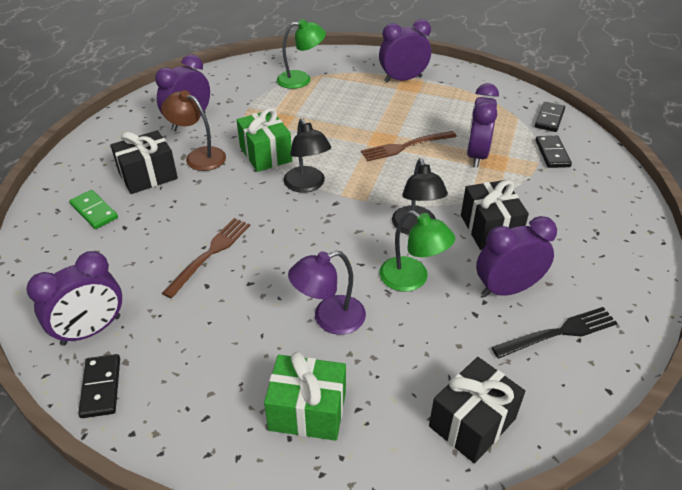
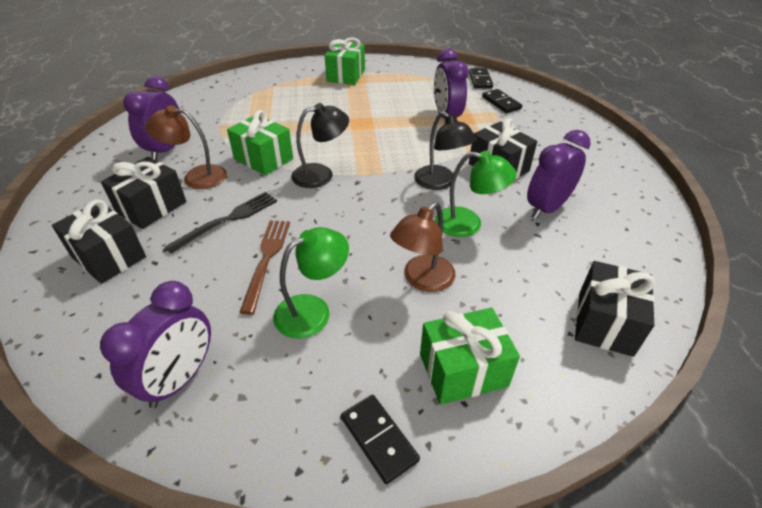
camera: 25 degrees left, 0 degrees up
green domino [69,190,118,229] -> black gift [52,200,146,284]
black domino [78,354,120,418] -> black domino moved to [341,395,420,484]
green lamp [277,19,326,89] -> green lamp moved to [273,227,349,339]
black lamp [284,119,331,193] -> black lamp turned 60 degrees counterclockwise [291,103,349,188]
purple lamp [288,251,366,335] -> brown lamp [390,202,456,292]
brown fork [361,131,457,162] -> none
purple clock [379,19,431,82] -> green gift [325,37,365,85]
black fork [491,307,617,358] -> black fork moved to [165,192,277,254]

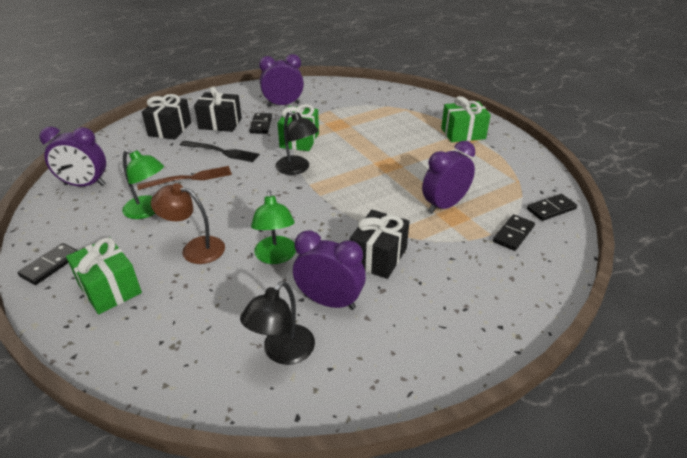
camera: 65 degrees right, 5 degrees down
brown lamp [145,105,227,189] -> black domino [249,113,272,134]
black lamp [414,111,477,190] -> black lamp moved to [240,281,315,365]
black gift [575,261,655,357] -> none

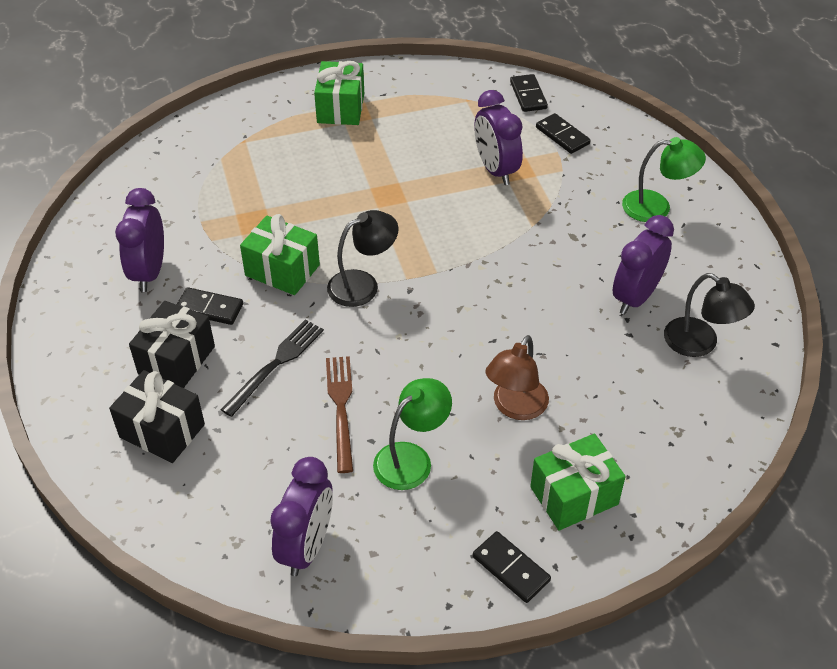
camera: 75 degrees left, 10 degrees up
green lamp [251,190,296,264] -> green lamp moved to [622,137,706,222]
black gift [350,210,409,279] -> none

